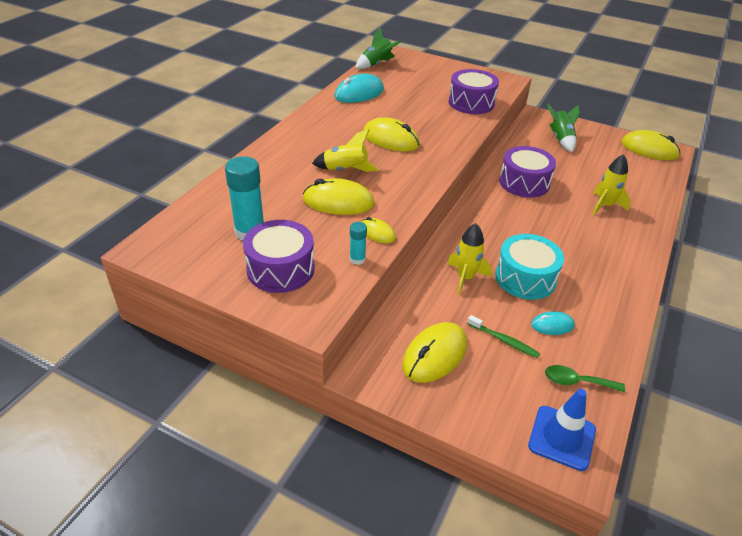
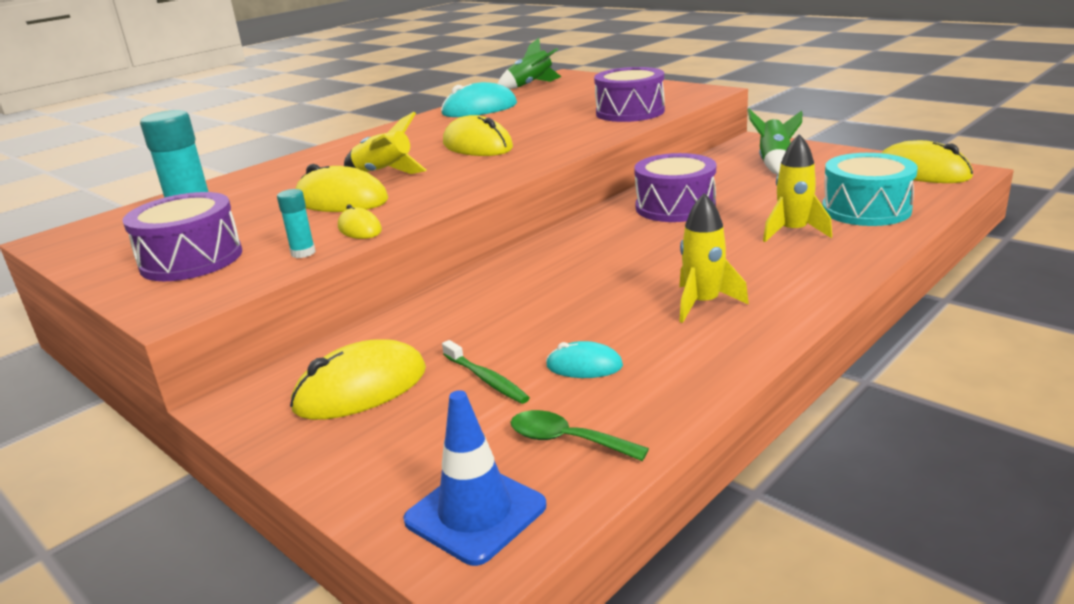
camera: 20 degrees right, 15 degrees down
yellow rocket [447,223,492,295] -> yellow rocket moved to [679,193,749,323]
turquoise drum [495,234,564,300] -> turquoise drum moved to [822,153,918,226]

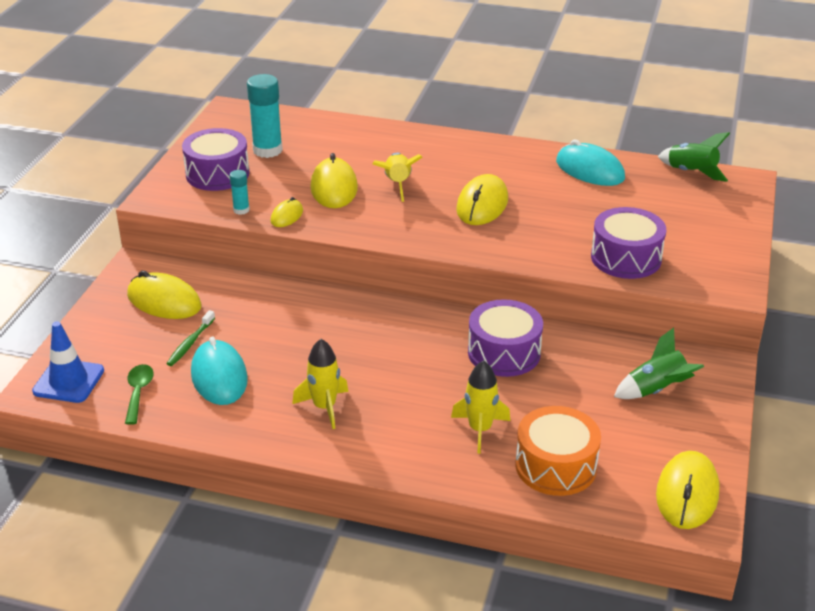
camera: 60 degrees right, 10 degrees up
turquoise mouse [546,341,623,378] -> turquoise mouse [191,336,248,405], size x1.82
turquoise drum [822,153,918,226] -> orange drum [515,406,601,496]

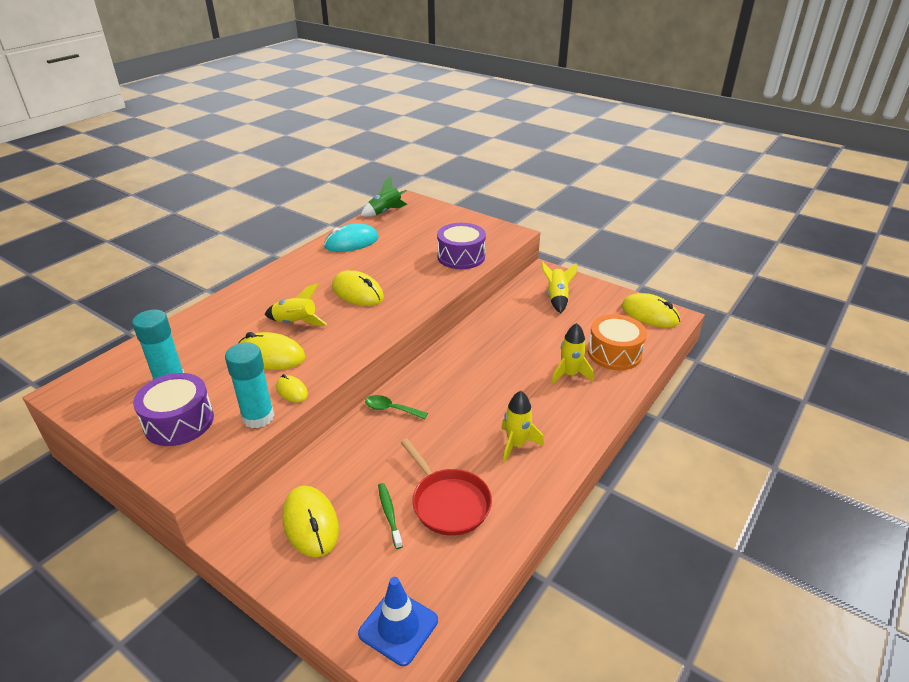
camera: 70 degrees left, 0 degrees up
green spoon [125,364,154,425] -> green spoon moved to [365,395,428,419]
yellow mouse [127,271,201,319] -> yellow mouse turned 75 degrees counterclockwise [282,486,339,557]
green toothbrush [166,310,215,366] -> green toothbrush turned 150 degrees counterclockwise [378,483,403,549]
turquoise mouse [191,336,248,405] -> red pan [400,439,492,536]
turquoise glue stick [230,170,250,215] -> turquoise glue stick [225,342,274,428], size x1.96
purple drum [468,299,543,377] -> none
green rocket [614,328,704,399] -> yellow rocket [541,261,577,313]

